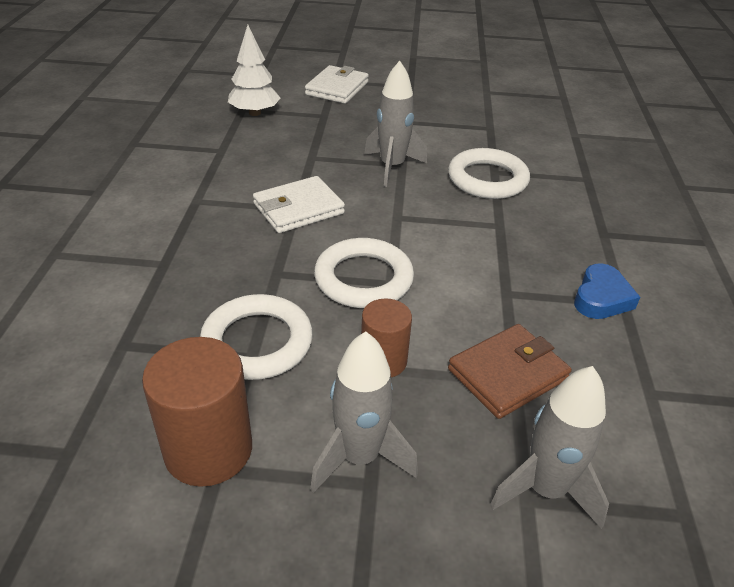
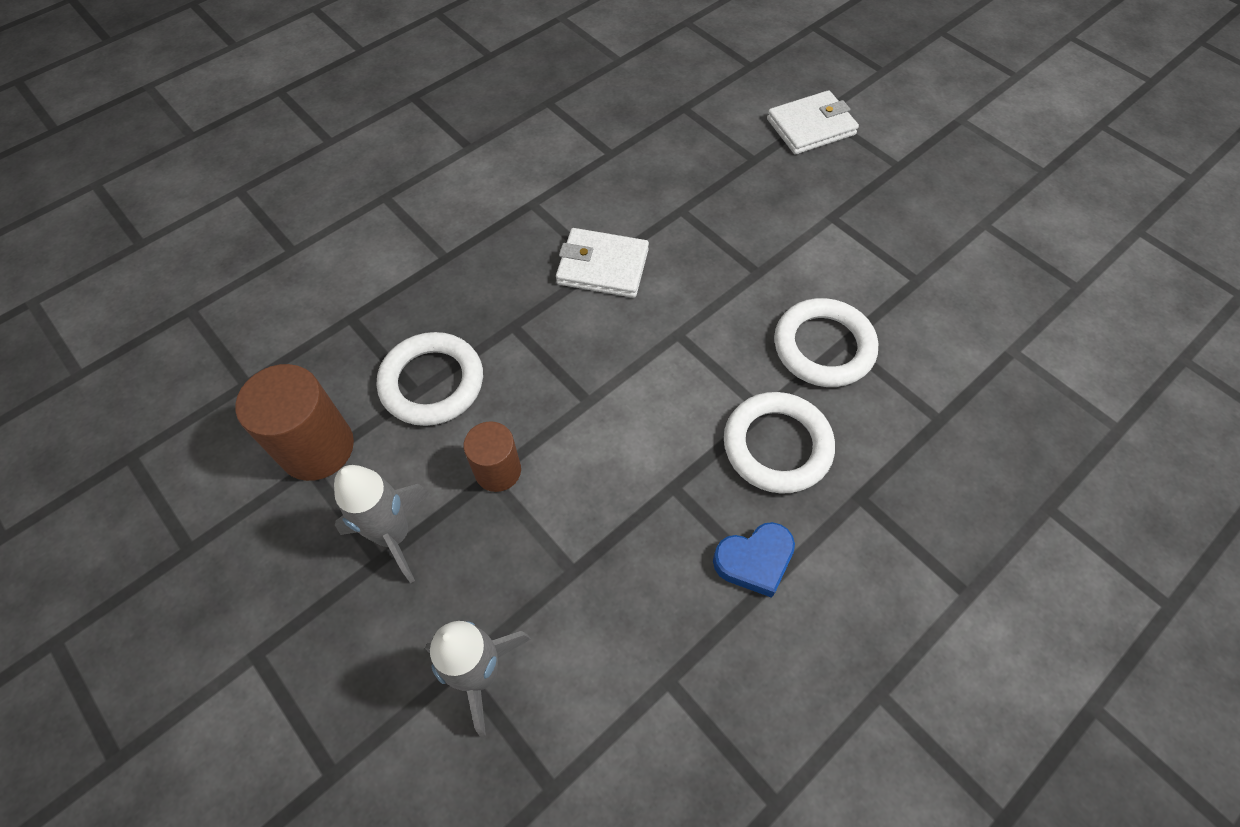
camera: 45 degrees right, 20 degrees up
white tree [228,25,280,116] -> none
white ring [314,238,414,308] -> white ring moved to [724,392,835,494]
grey rocket [364,61,427,187] -> none
brown wallet [448,324,572,419] -> none

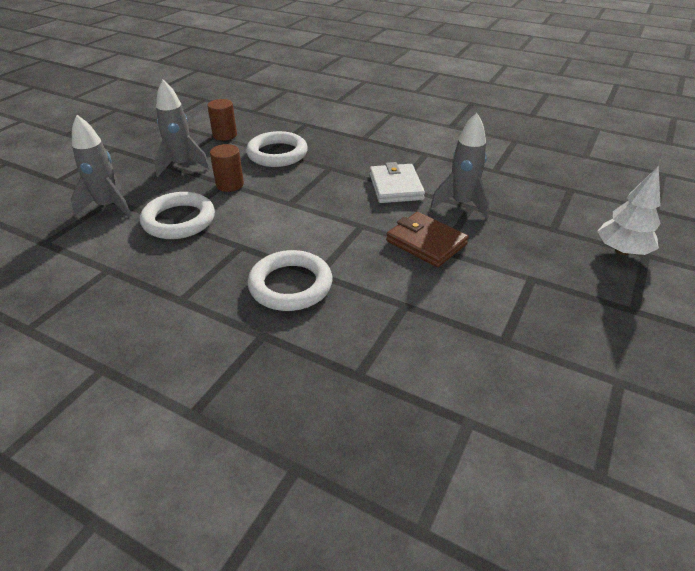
camera: 70 degrees right, 20 degrees down
brown cylinder [235,364,354,481] -> brown cylinder [207,99,237,141], size x0.62
blue heart [713,522,795,598] -> none
white wallet [767,90,859,154] -> white tree [597,165,661,255]
white ring [774,298,878,387] -> white ring moved to [140,192,215,239]
none -> brown wallet [386,212,469,267]
none -> grey rocket [430,113,490,219]

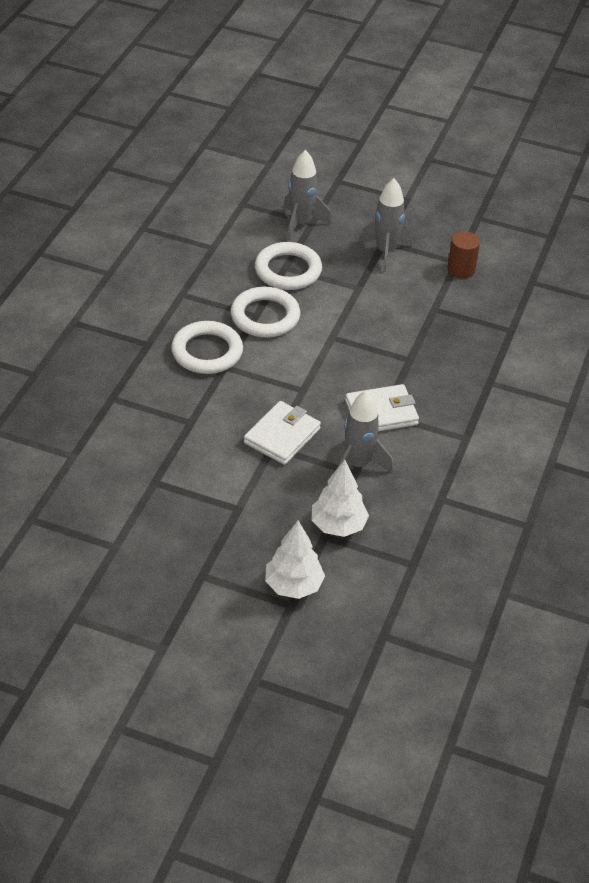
camera: 80 degrees right, 5 degrees up
brown cylinder [210,144,244,192] -> none
white ring [246,131,308,167] -> white ring moved to [231,287,300,338]
brown wallet [386,212,469,267] -> white wallet [244,401,321,465]
none -> white tree [312,460,369,537]

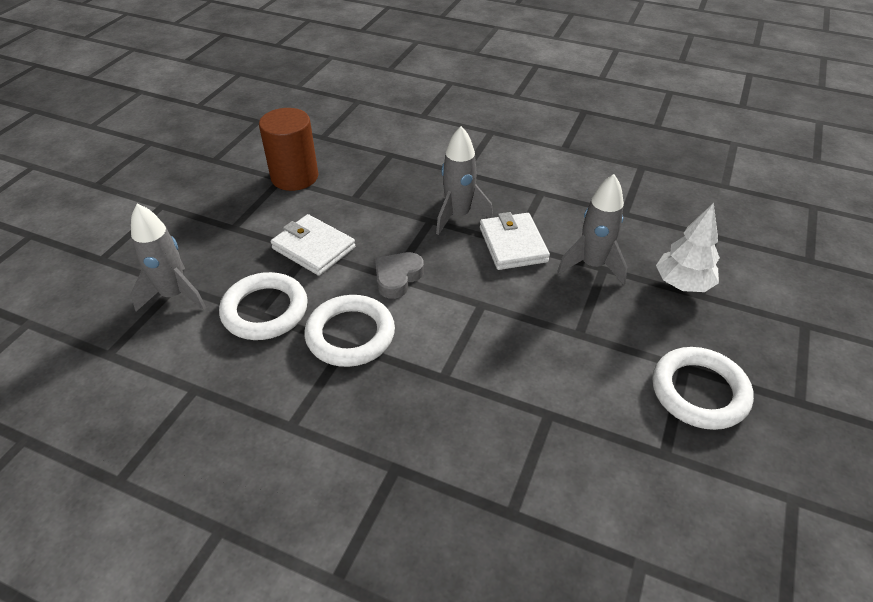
camera: 85 degrees left, 0 degrees up
white ring [171,321,243,374] -> white ring moved to [652,347,754,430]
white wallet [244,401,321,465] -> white wallet moved to [271,214,355,276]
white tree [265,521,325,599] -> none
grey rocket [360,178,413,272] -> grey rocket moved to [436,126,493,235]
brown cylinder [447,231,480,278] -> brown cylinder [259,108,318,191], size x1.61
none -> grey heart [375,252,424,299]

